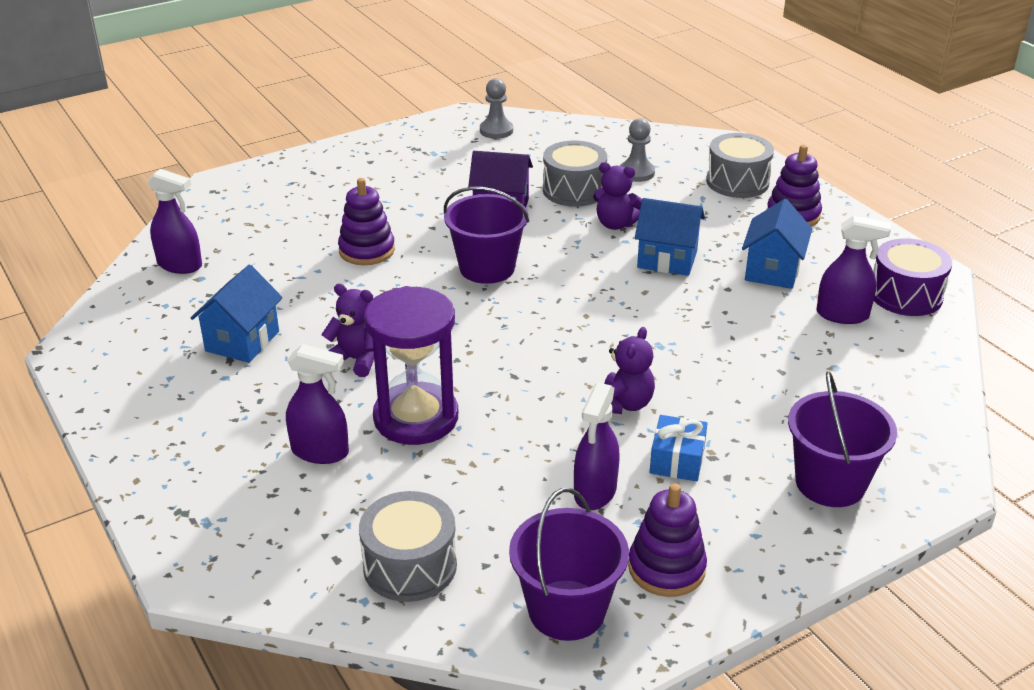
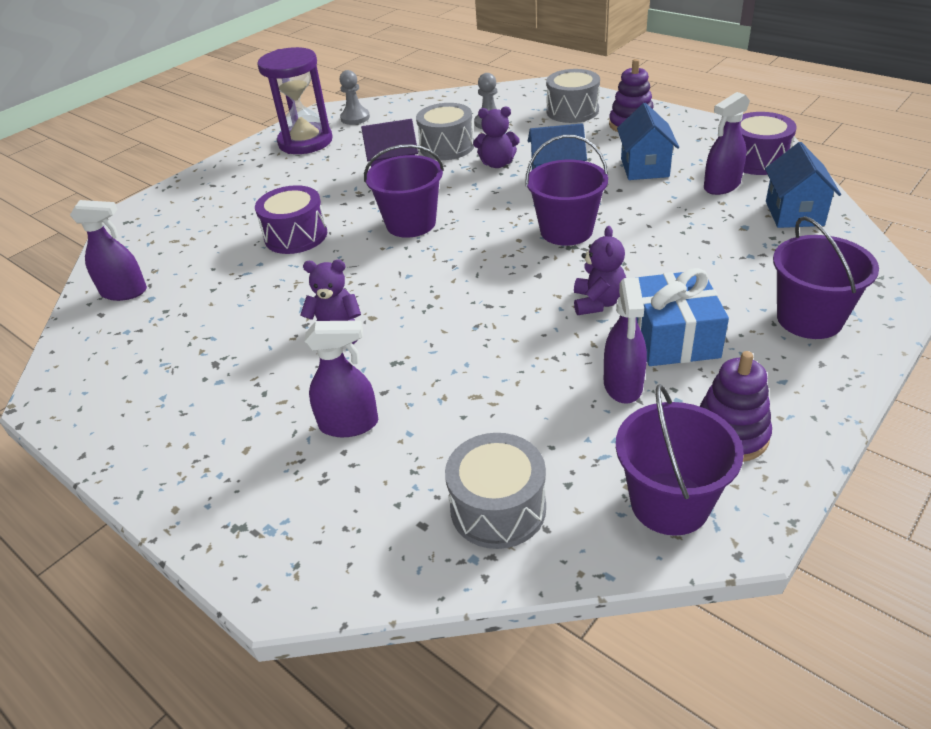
camera: 15 degrees left, 5 degrees up
blue house [191,265,283,363] -> blue house moved to [765,142,841,228]
purple stacking toy [338,178,395,265] -> purple drum [255,185,327,254]
purple hourglass [364,286,458,445] -> purple hourglass moved to [257,47,332,154]
blue gift [650,415,707,481] -> blue gift [635,268,729,366], size x1.61
purple spray bottle [816,216,891,324] -> purple spray bottle turned 150 degrees clockwise [704,92,750,195]
none -> purple bucket [525,135,608,246]

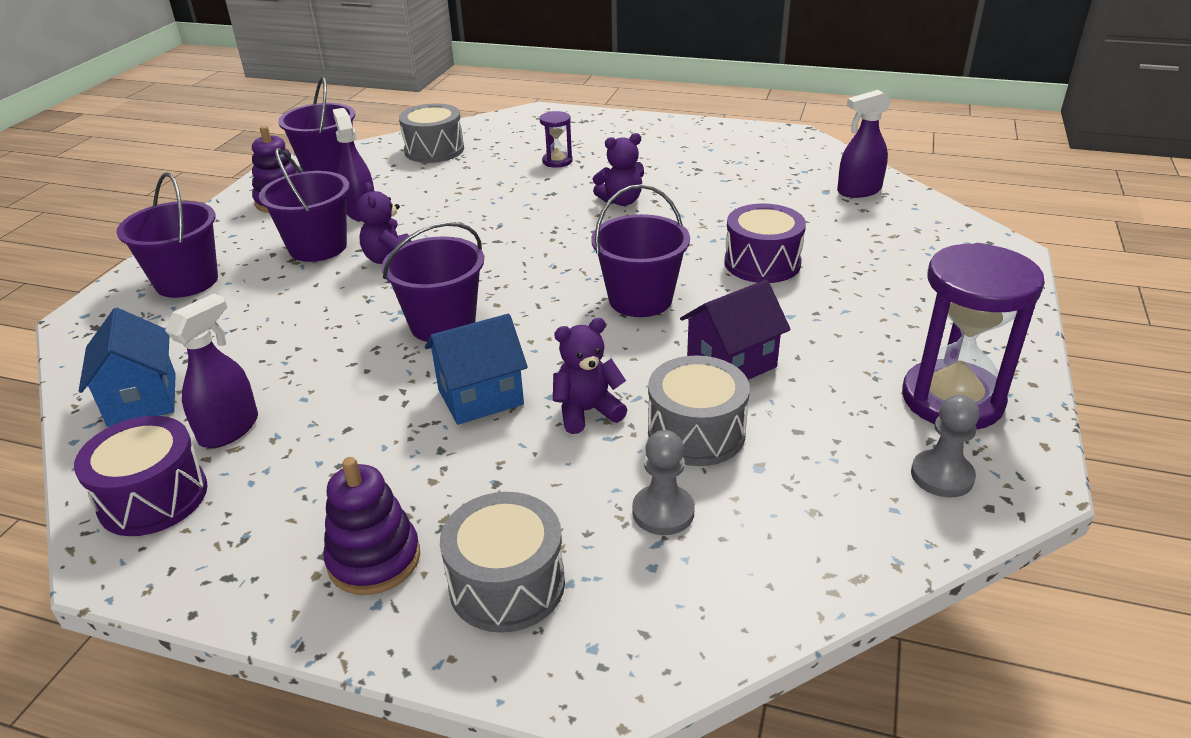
camera: 155 degrees right, 5 degrees down
purple spray bottle [304,320,378,437] -> purple hourglass [540,111,572,168]
blue house [617,103,679,180] -> none
blue gift [635,268,729,366] -> purple bucket [259,148,349,262]

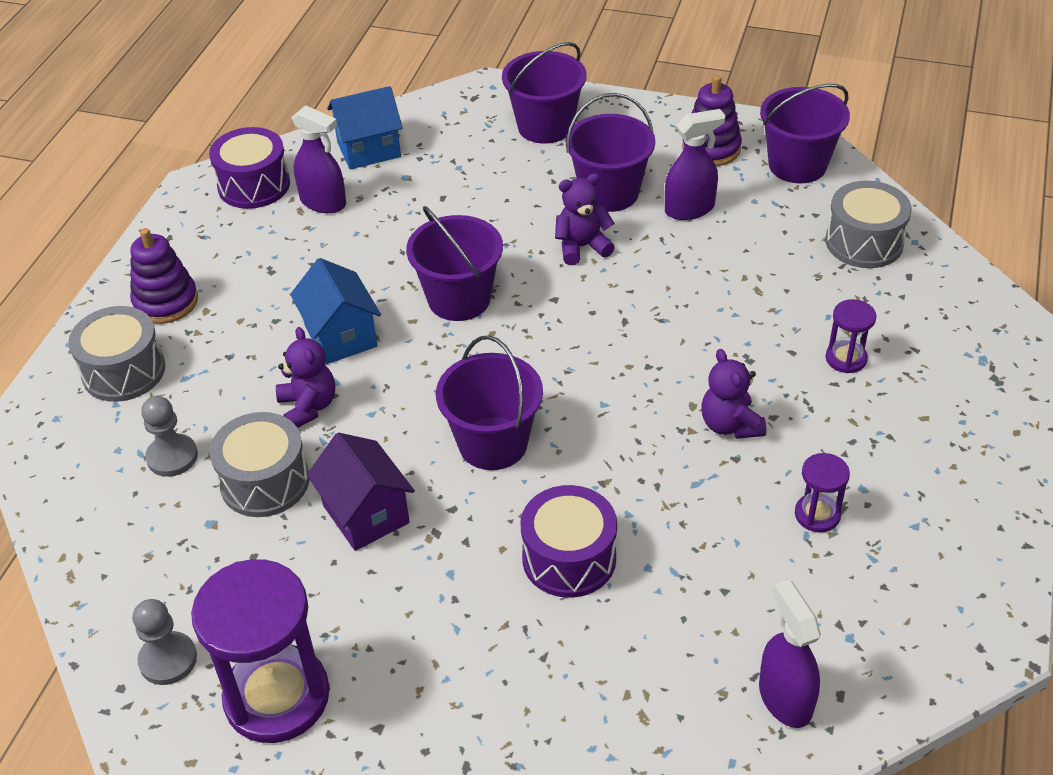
camera: 90 degrees right, 10 degrees up
none -> purple hourglass [795,453,850,532]

